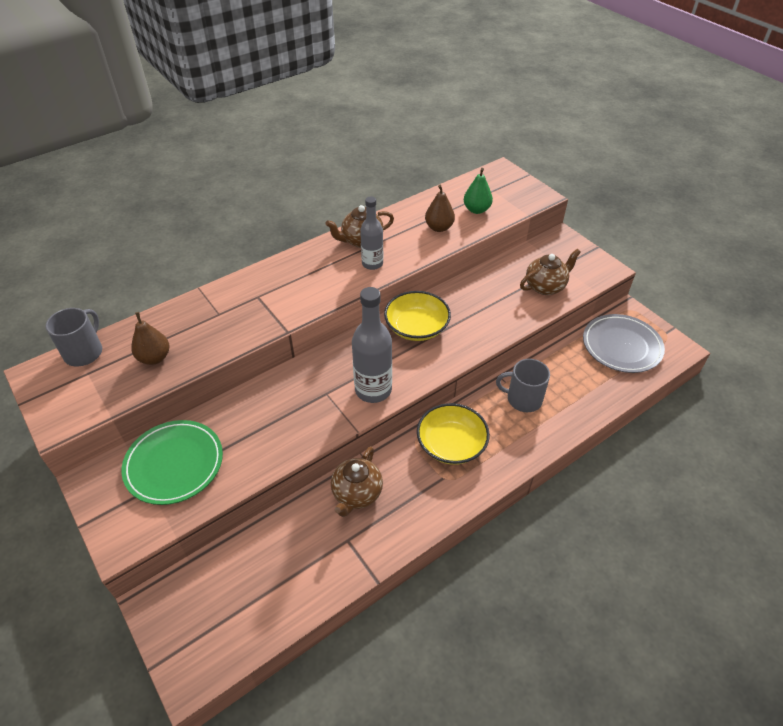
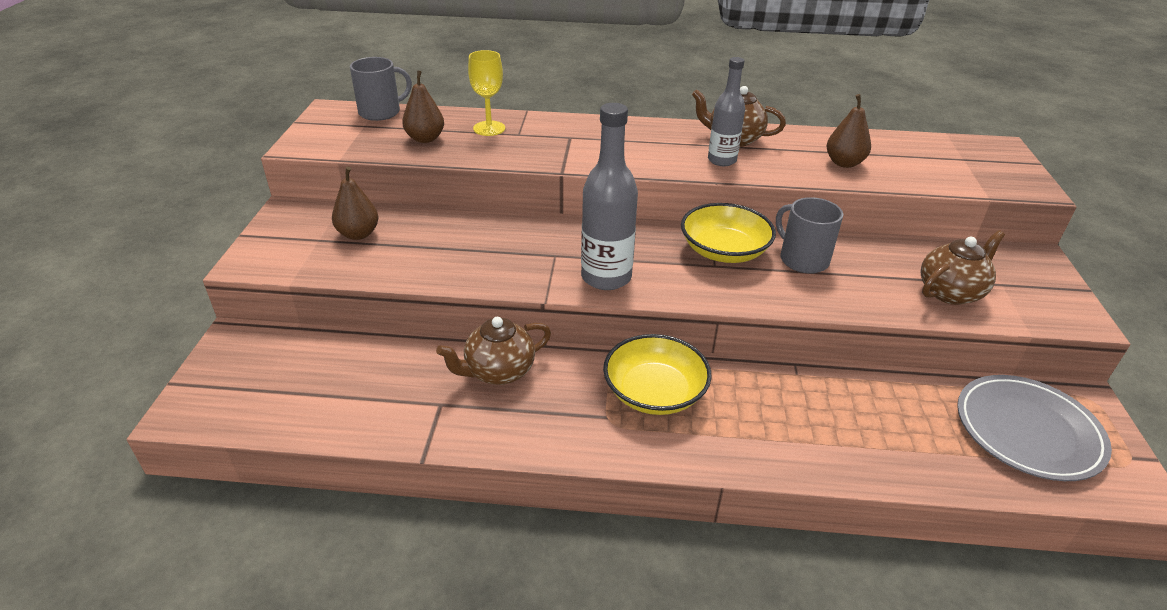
camera: 40 degrees right, 10 degrees down
green plate [122,420,223,505] -> brown pear [332,167,379,240]
green pear [464,168,493,214] -> none
grey mug [496,359,550,412] -> grey mug moved to [776,197,843,274]
brown teapot [520,249,581,295] -> brown teapot turned 45 degrees counterclockwise [921,230,1005,305]
none -> yellow goblet [468,50,505,136]

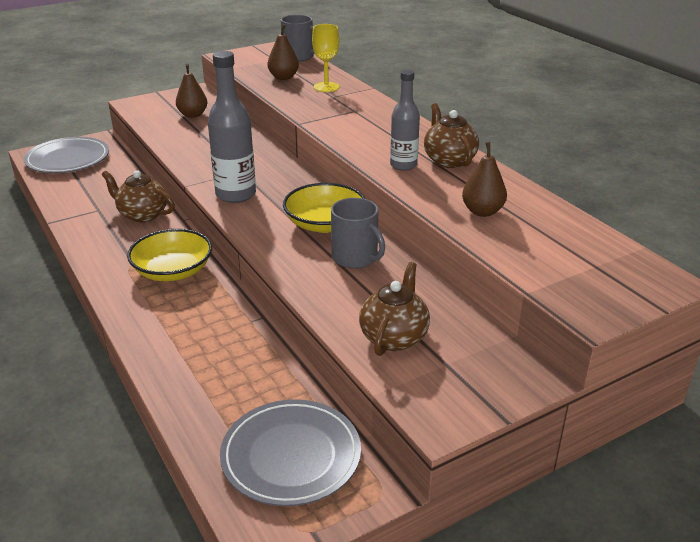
camera: 55 degrees right, 5 degrees down
grey mug [776,197,843,274] -> grey mug turned 120 degrees clockwise [331,198,385,269]
brown teapot [921,230,1005,305] -> brown teapot turned 90 degrees counterclockwise [359,262,430,356]
none -> grey plate [24,137,109,173]

